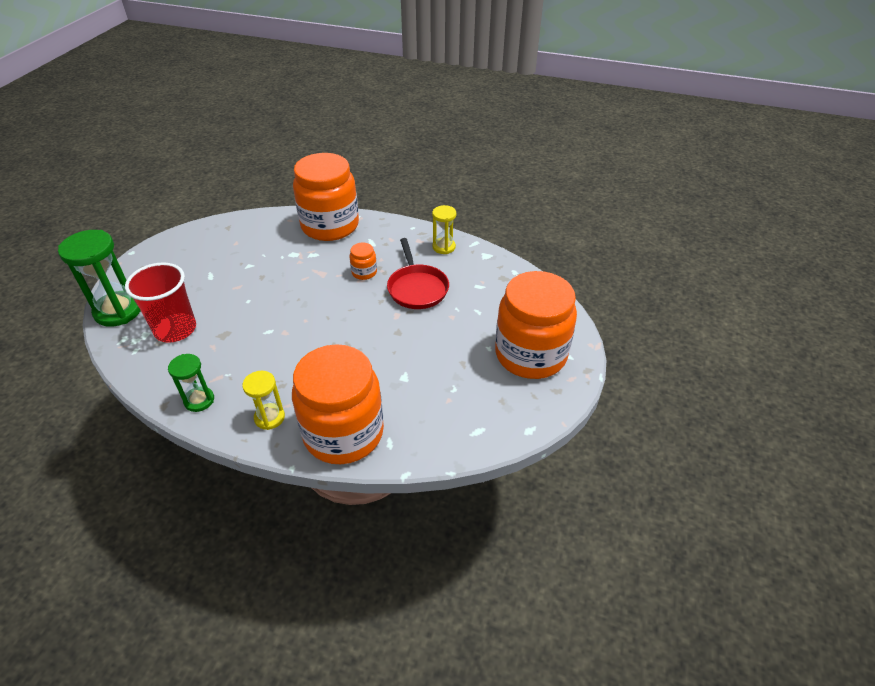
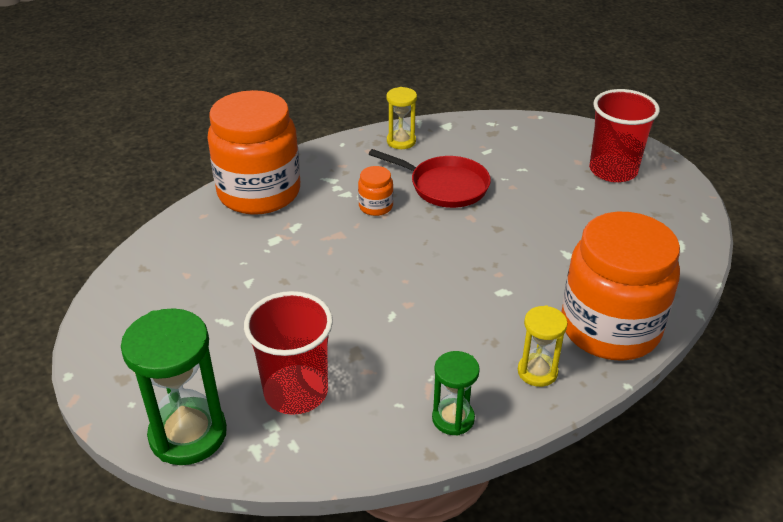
camera: 50 degrees left, 5 degrees down
orange jar [495,271,577,379] -> red cup [589,89,660,182]

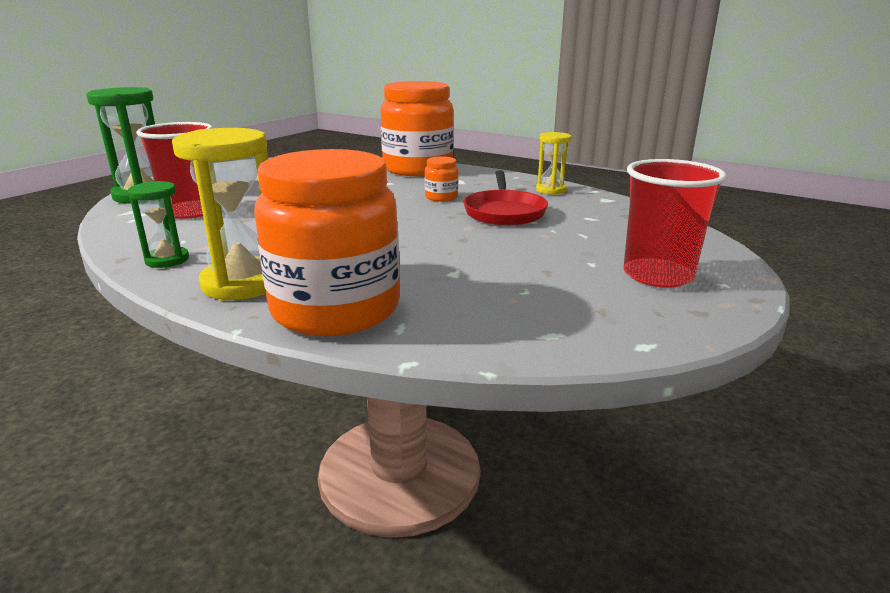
camera: 65 degrees right, 15 degrees down
yellow hourglass [518,306,568,387] -> yellow hourglass [172,128,268,301], size x1.78

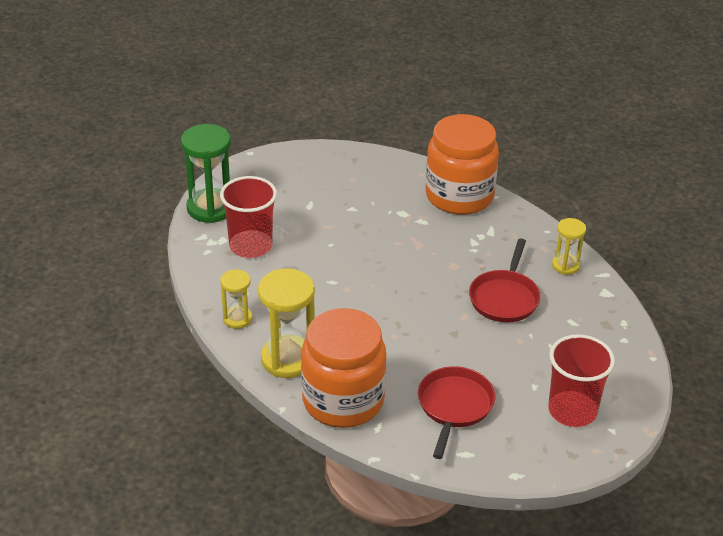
camera: 15 degrees right, 15 degrees up
green hourglass [128,181,189,268] -> yellow hourglass [220,269,252,329]
orange jar [425,156,458,201] -> none
none -> red pan [418,366,496,459]

